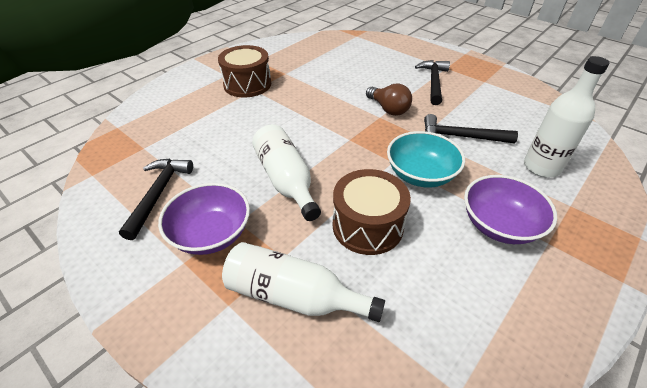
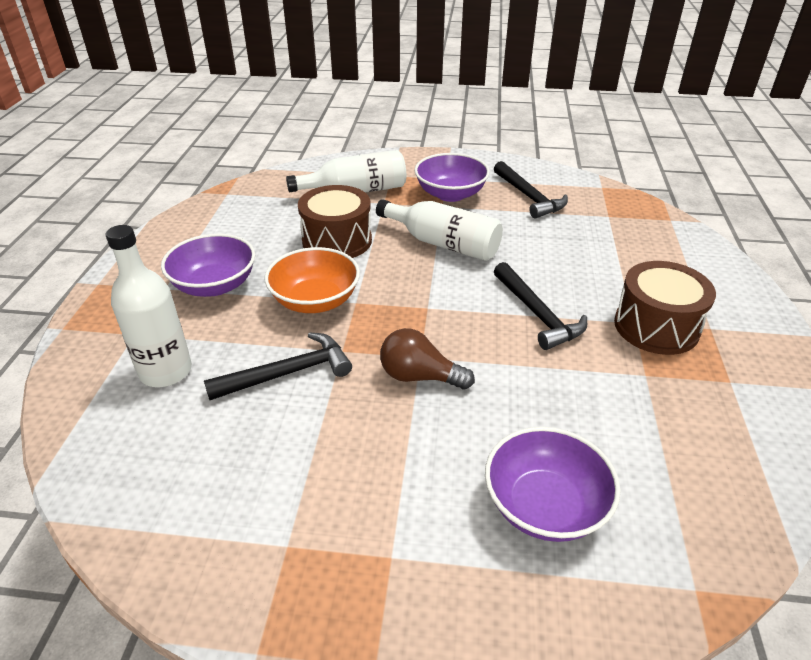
camera: 145 degrees right, 5 degrees down
turquoise bowl [387,131,465,188] -> orange bowl [264,247,360,313]
black hammer [415,60,450,105] -> black hammer moved to [494,262,587,350]
none -> purple bowl [485,427,621,542]

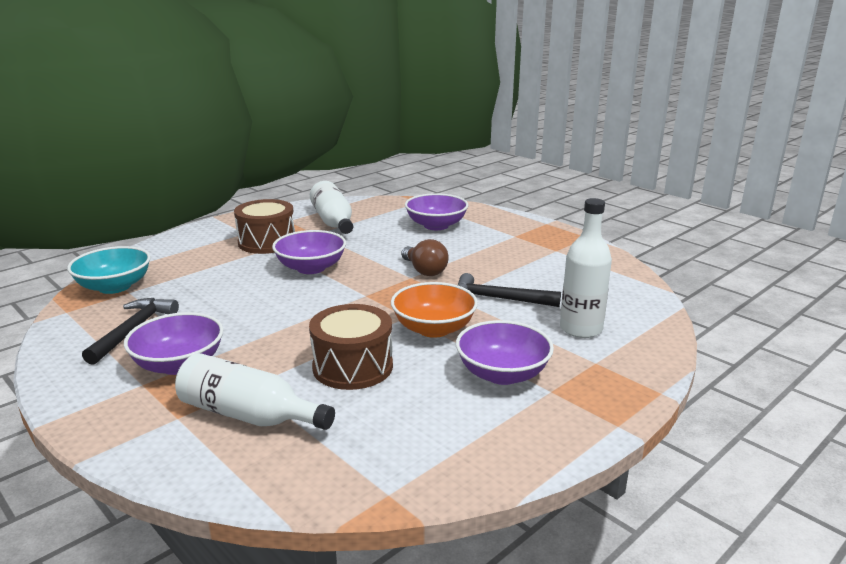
camera: 140 degrees left, 15 degrees down
white bottle [376,199,503,261] -> white bottle moved to [310,181,353,234]
black hammer [494,262,587,350] -> purple bowl [272,230,346,274]
none -> turquoise bowl [67,246,151,294]

